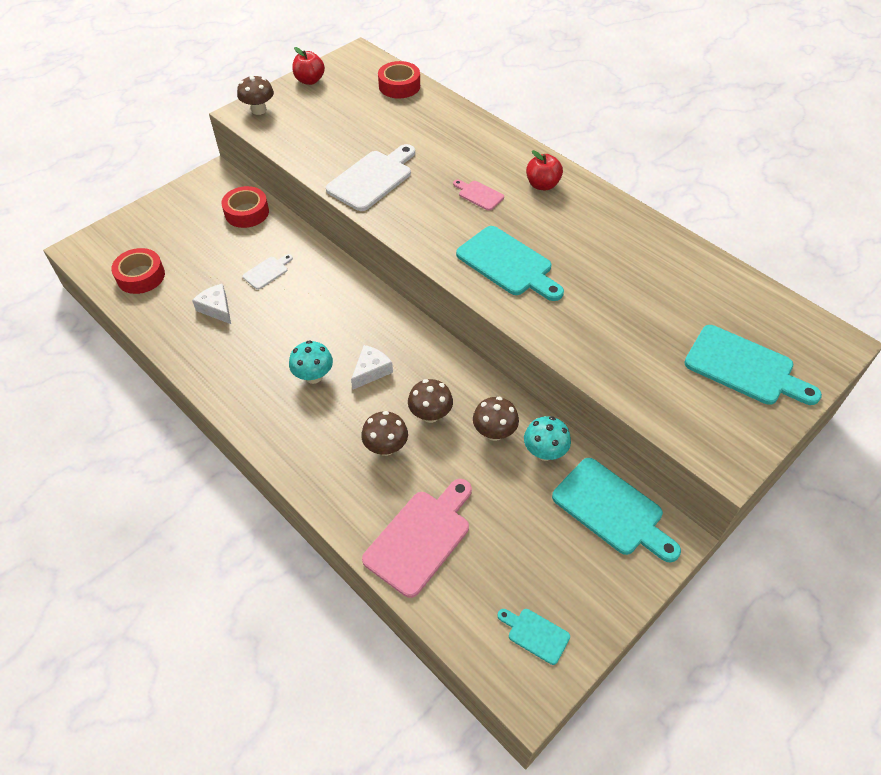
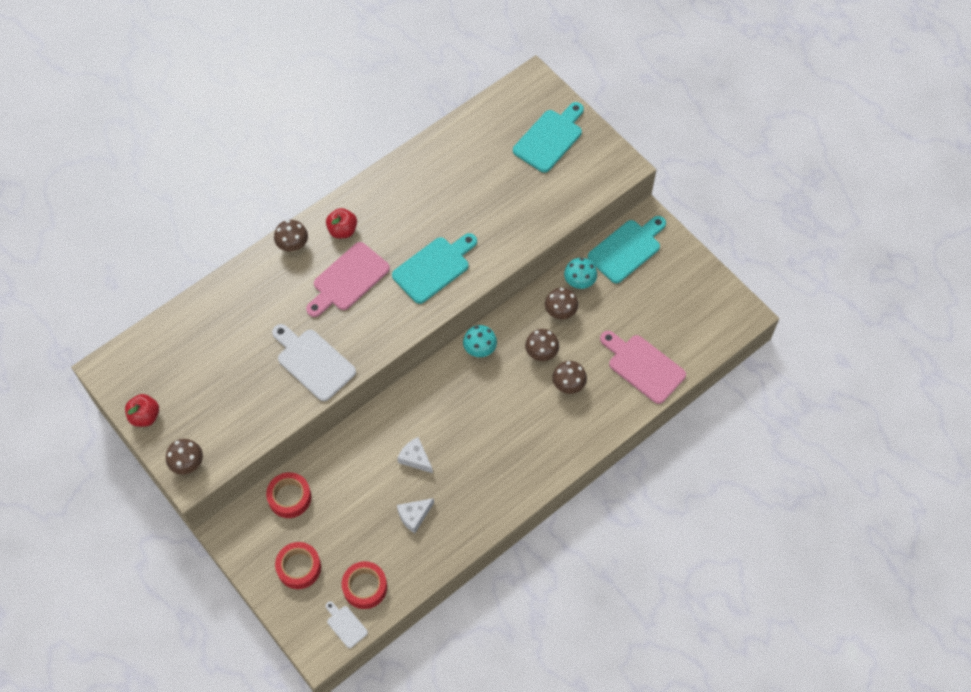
camera: 85 degrees left, 10 degrees up
white cutting board [243,254,293,290] -> white cutting board moved to [326,601,368,648]
turquoise mushroom [289,340,333,384] -> turquoise mushroom moved to [463,325,497,357]
white cheese [351,345,393,389] -> white cheese moved to [397,437,433,473]
red tape [378,61,420,99] -> red tape moved to [275,542,321,589]
pink cutting board [453,179,504,211] -> pink cutting board [306,242,390,317], size x1.98
turquoise cutting board [498,609,570,665] -> none
none -> brown mushroom [274,220,308,252]

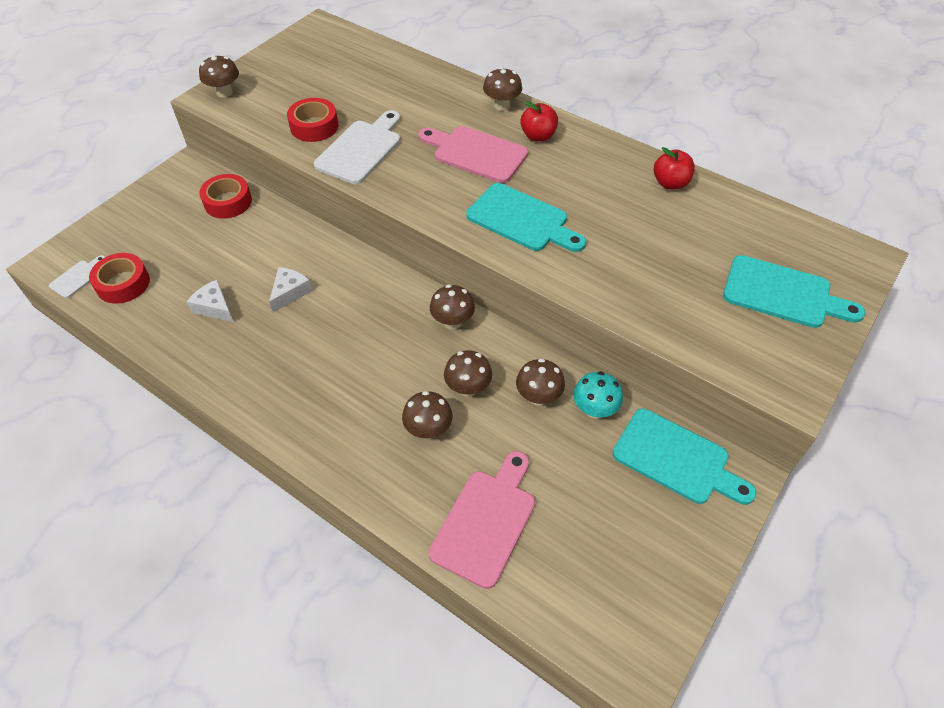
camera: 75 degrees right, 10 degrees down
red apple [125,394,159,427] -> red apple moved to [654,147,695,190]
red tape [275,542,321,589] -> red tape moved to [287,98,338,142]
turquoise mushroom [463,325,497,357] -> brown mushroom [430,285,475,330]

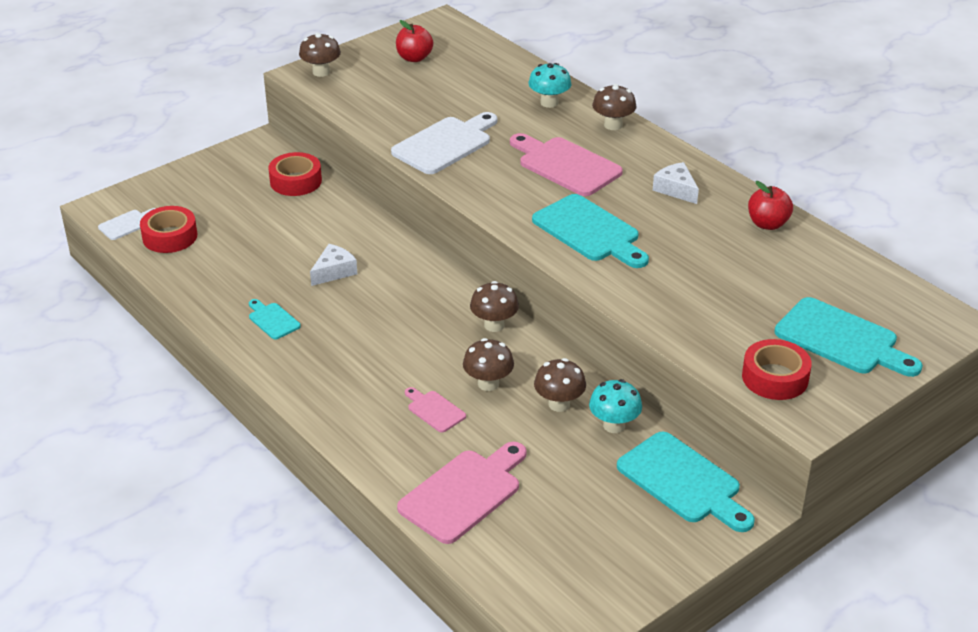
camera: 15 degrees right, 15 degrees down
white cheese [187,280,234,322] -> white cheese moved to [653,162,699,204]
red tape [287,98,338,142] -> red tape moved to [742,339,812,400]
brown mushroom [402,391,452,439] -> pink cutting board [405,387,466,432]
red apple [520,101,558,142] -> red apple moved to [396,20,433,62]
none -> turquoise cutting board [249,299,301,340]
none -> turquoise mushroom [529,63,571,108]

